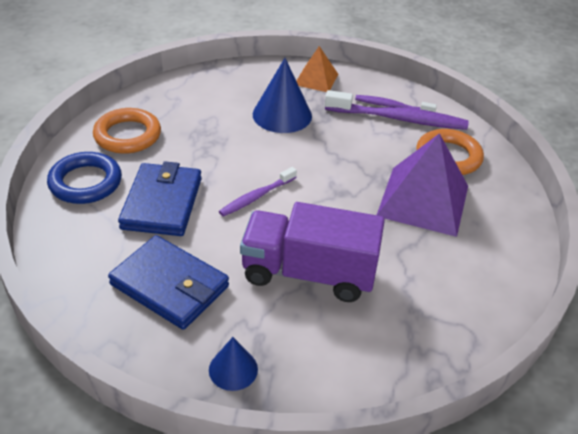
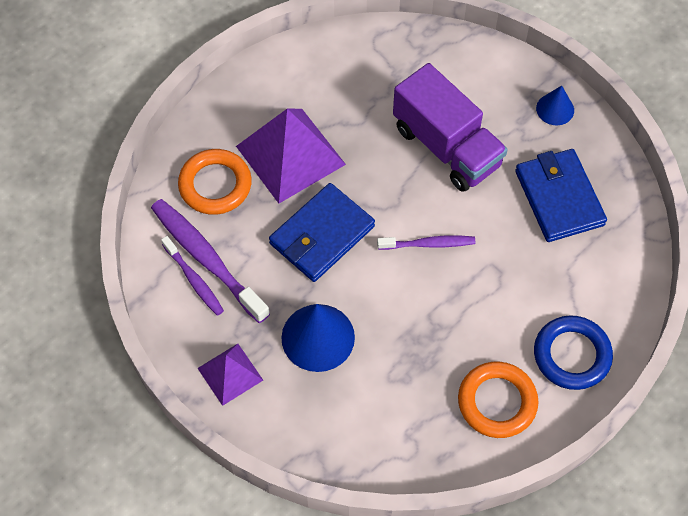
camera: 140 degrees left, 20 degrees up
blue wallet [118,161,202,236] -> blue wallet moved to [269,183,375,282]
orange pyramid [297,46,338,92] -> purple pyramid [197,344,263,406]

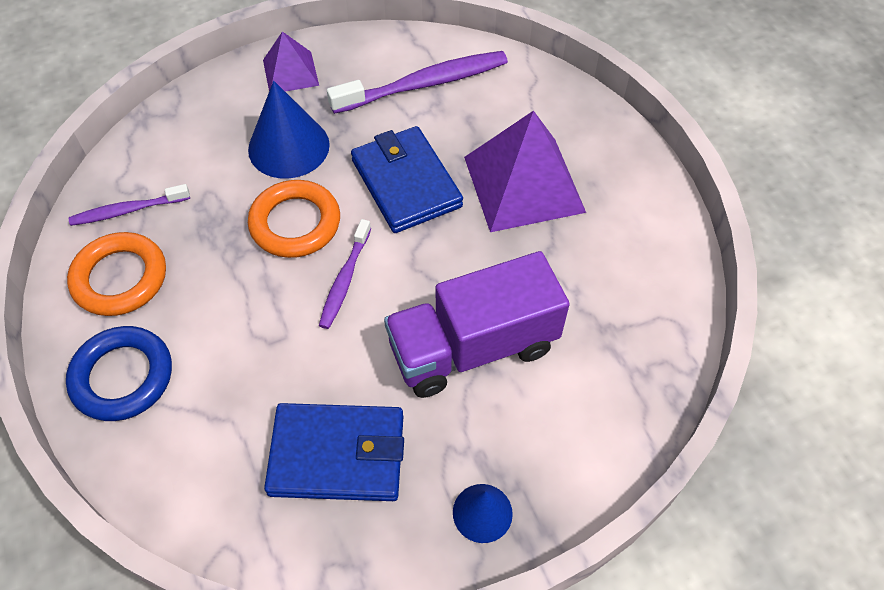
camera: 110 degrees right, 5 degrees down
purple toothbrush [161,236,224,316] -> purple toothbrush moved to [69,184,190,226]
orange ring [178,149,252,215] -> orange ring moved to [248,180,340,258]

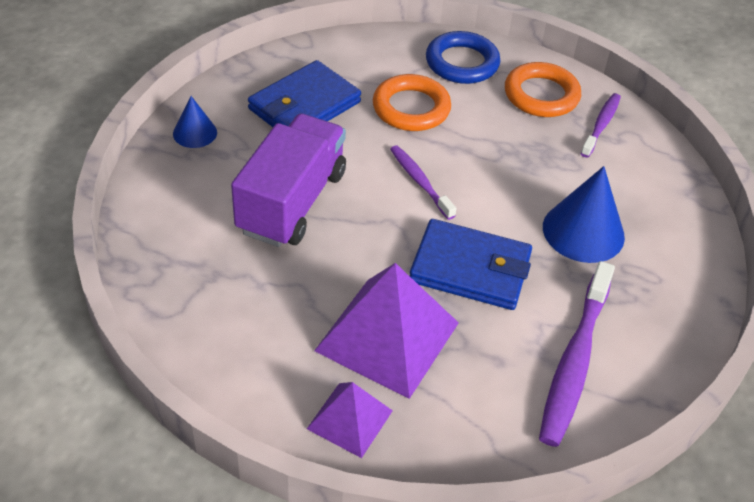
camera: 130 degrees right, 10 degrees down
orange ring [248,180,340,258] -> orange ring moved to [373,74,451,131]
purple pyramid [263,32,319,92] -> purple pyramid moved to [307,382,393,458]

